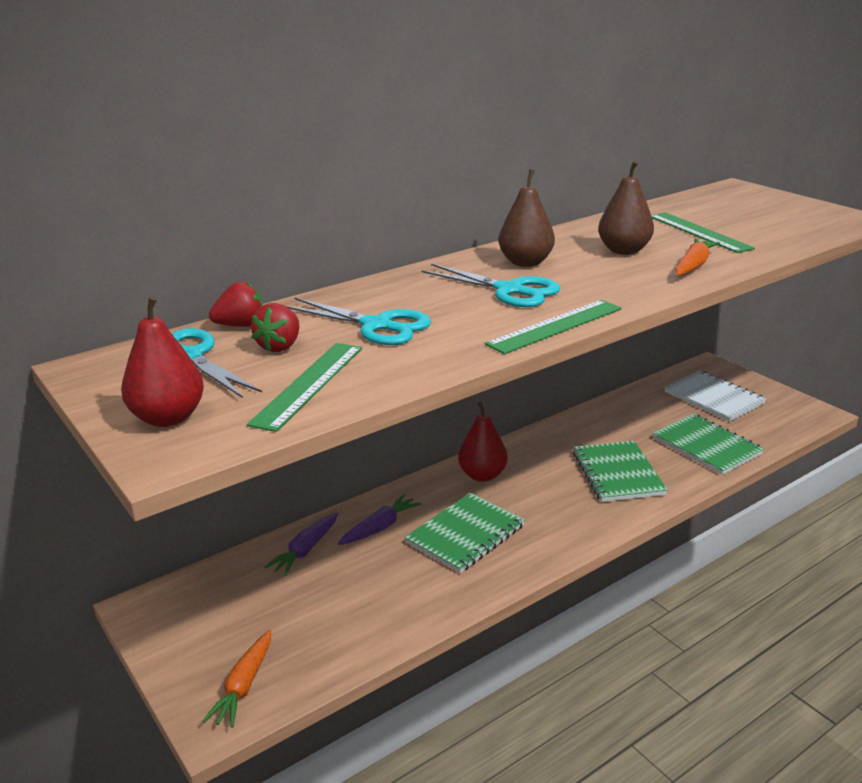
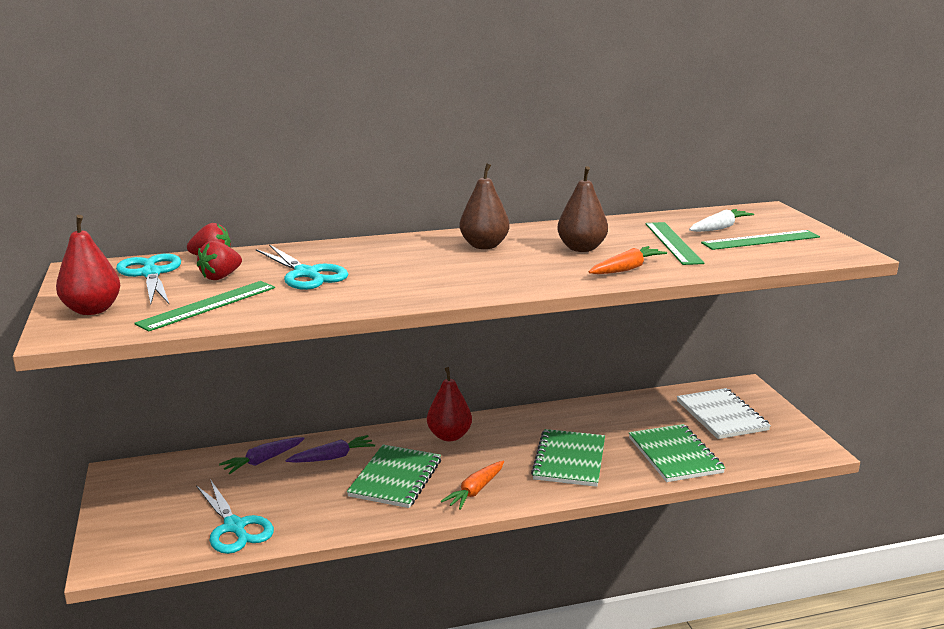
camera: 20 degrees right, 5 degrees down
orange carrot [202,630,271,728] -> orange carrot moved to [441,461,504,510]
green notebook [405,493,525,573] -> green notebook turned 45 degrees counterclockwise [347,445,441,508]
turquoise scissors [421,264,560,307] -> turquoise scissors moved to [196,479,274,554]
green ruler [485,300,622,354] -> green ruler moved to [701,230,820,250]
none -> white carrot [689,209,754,232]

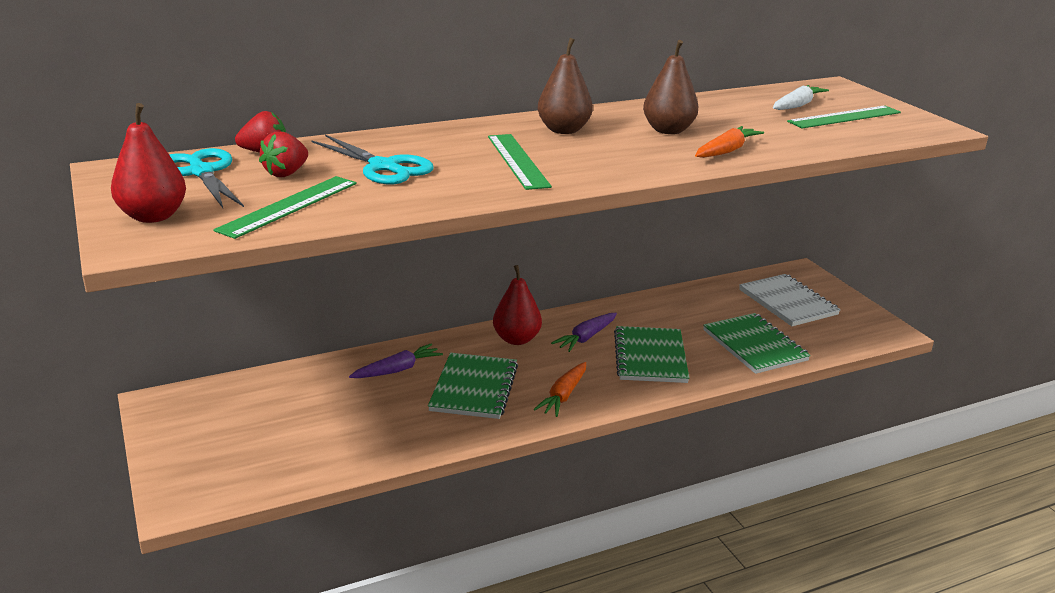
camera: 10 degrees left, 5 degrees up
turquoise scissors [196,479,274,554] -> none
purple carrot [219,437,305,474] -> purple carrot moved to [551,313,617,352]
green ruler [645,222,704,265] -> green ruler moved to [488,134,552,190]

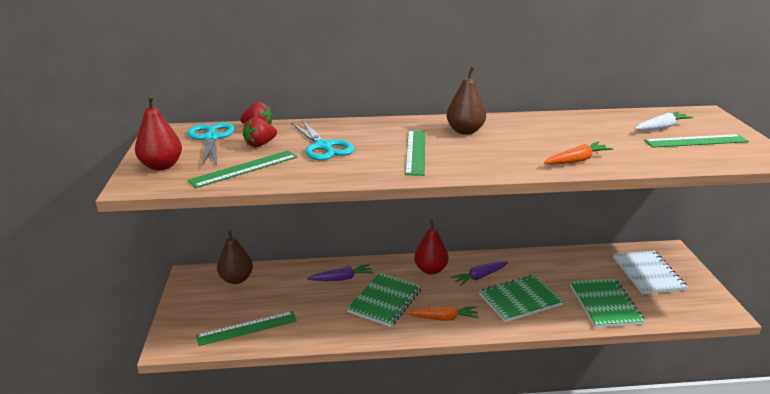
camera: 20 degrees right, 0 degrees up
orange carrot [533,362,586,417] -> orange carrot turned 135 degrees counterclockwise [405,306,479,321]
green notebook [614,326,689,383] -> green notebook turned 45 degrees clockwise [479,275,564,322]
brown pear [643,40,698,134] -> brown pear moved to [217,230,253,284]
none -> green ruler [196,311,297,346]

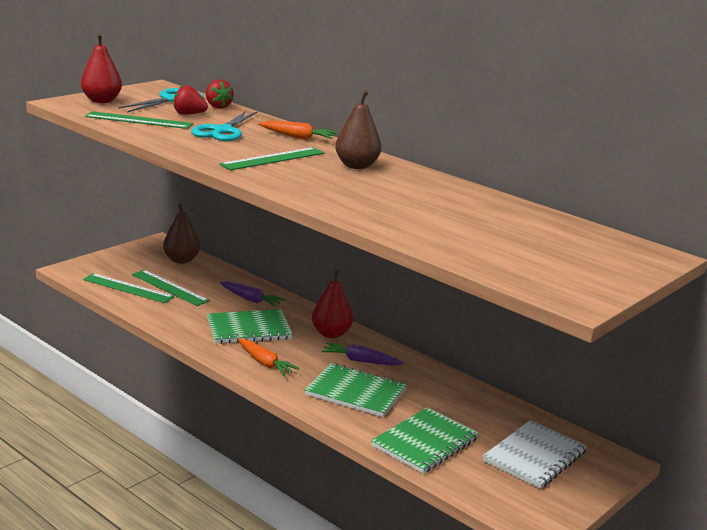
camera: 45 degrees right, 5 degrees down
orange carrot [544,142,613,164] -> orange carrot moved to [258,121,338,140]
white carrot [635,112,693,130] -> none
green ruler [644,134,749,148] -> green ruler moved to [132,270,210,306]

